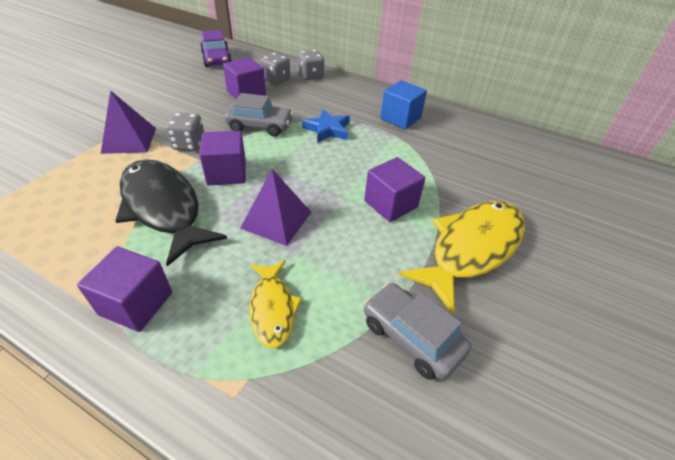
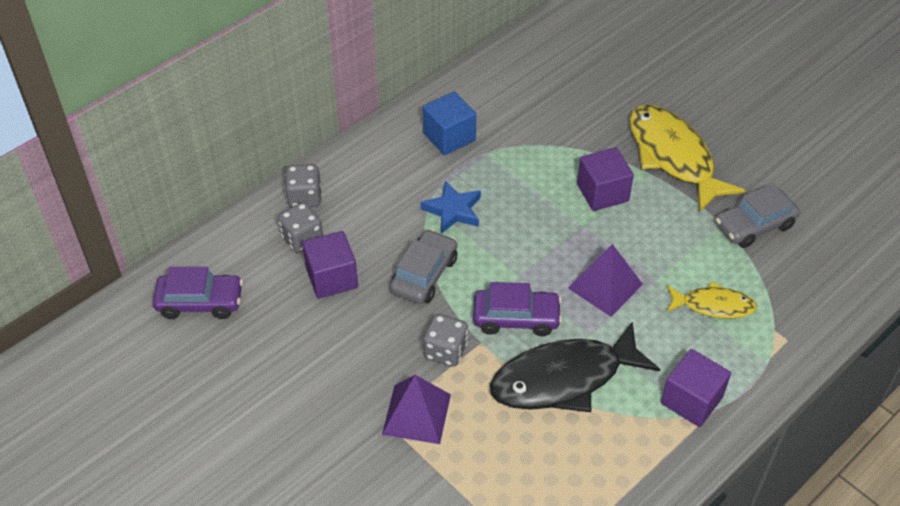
camera: 70 degrees left, 5 degrees up
purple cube [199,131,246,186] -> purple car [473,282,562,336]

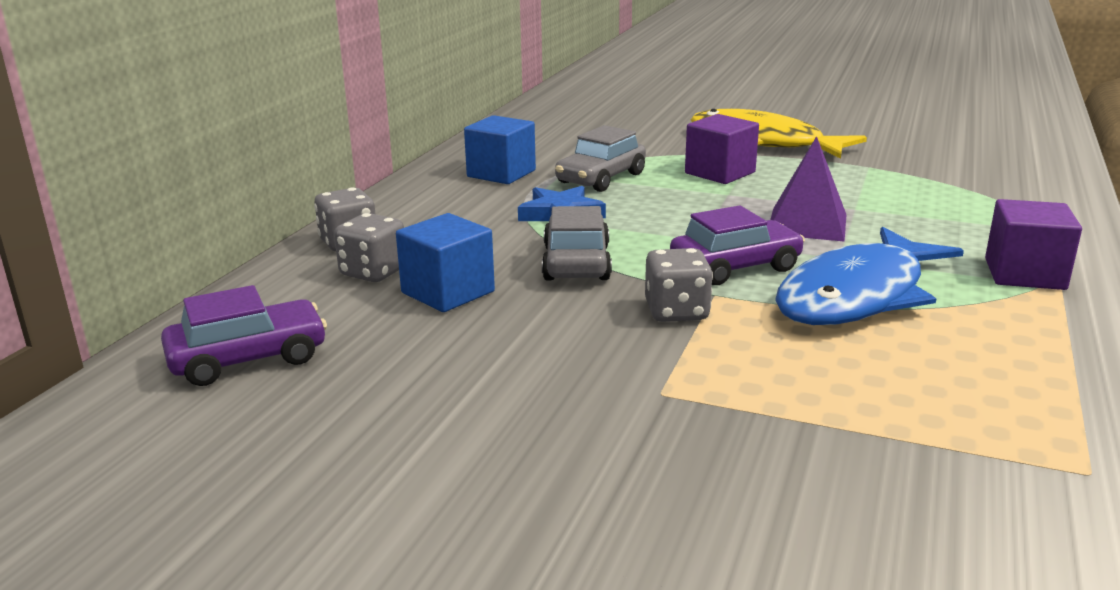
camera: 25 degrees left, 25 degrees down
purple cube [302,231,358,299] -> blue cube [396,213,495,312]
purple pyramid [382,375,451,444] -> none
black fish [490,321,660,412] -> blue fish [775,227,964,325]
yellow fish [667,281,757,319] -> none
grey car [716,184,800,248] -> grey car moved to [555,125,646,192]

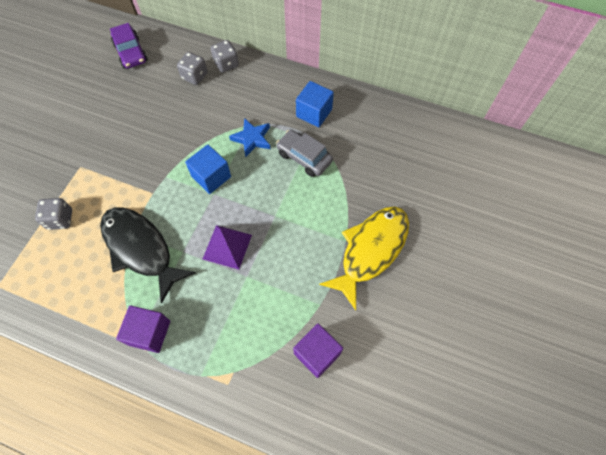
camera: 90 degrees right, 40 degrees up
blue cube [396,213,495,312] -> blue cube moved to [185,144,231,194]
grey car [542,206,612,281] -> none
grey dice [645,248,713,322] -> grey dice moved to [35,198,72,230]
purple car [670,205,805,285] -> none
purple cube [685,114,759,184] -> purple cube moved to [293,323,343,378]
blue fish [775,227,964,325] -> black fish [100,207,196,304]

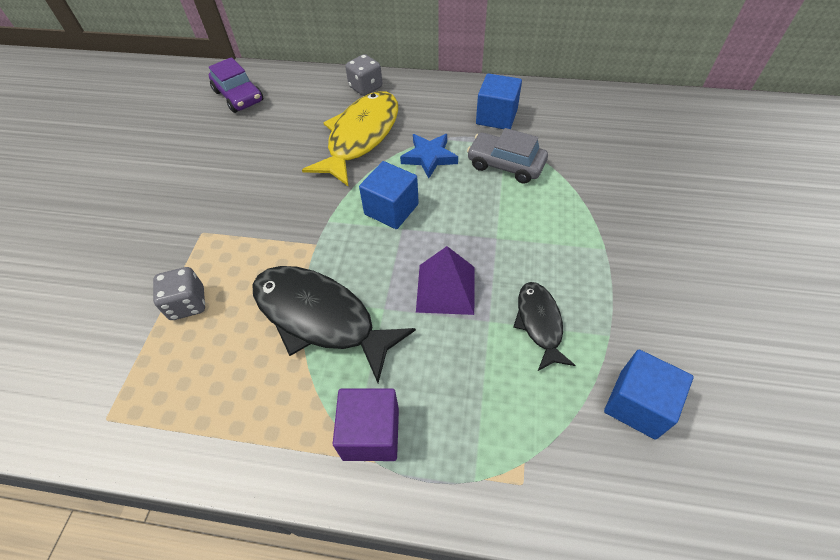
camera: 10 degrees left, 10 degrees down
grey dice [177,52,207,85] -> none
purple cube [293,323,343,378] -> blue cube [604,350,694,440]
yellow fish [319,206,409,310] -> yellow fish moved to [302,91,398,187]
none -> black fish [513,282,575,371]

